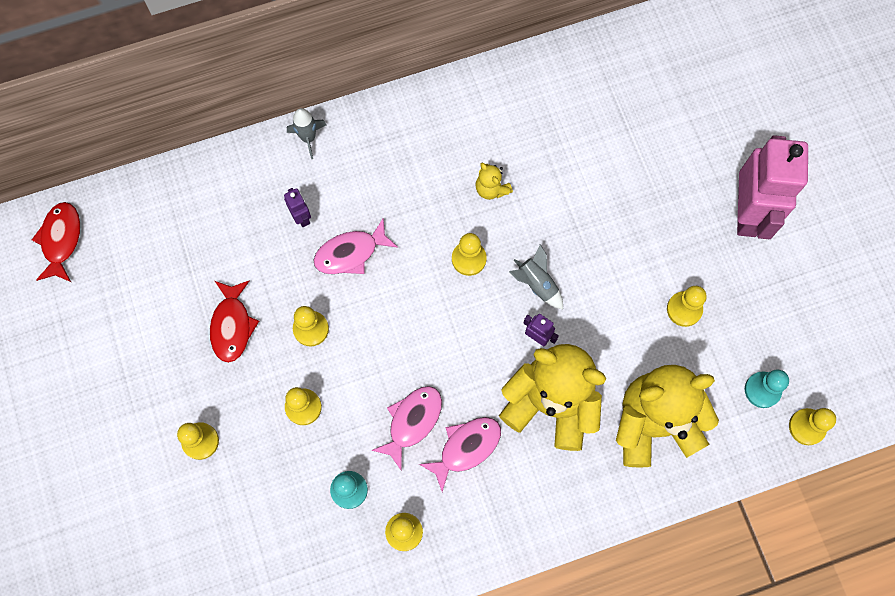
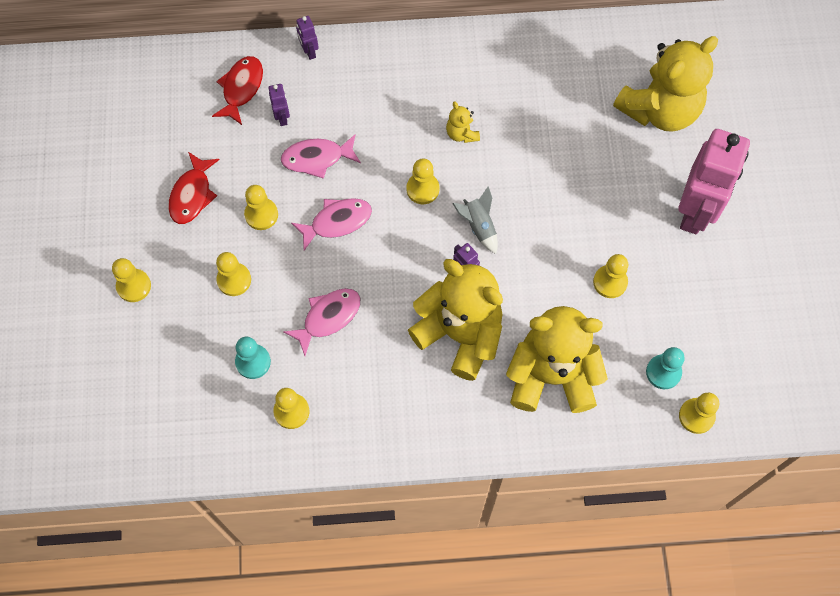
camera: 15 degrees right, 5 degrees down
red fish [32,202,80,282] -> red fish moved to [212,56,263,125]
grey rocket [287,108,326,159] -> purple robot [296,16,319,60]
pink fish [419,417,501,492] -> pink fish moved to [291,198,372,251]
none -> yellow teddy bear [613,36,718,132]

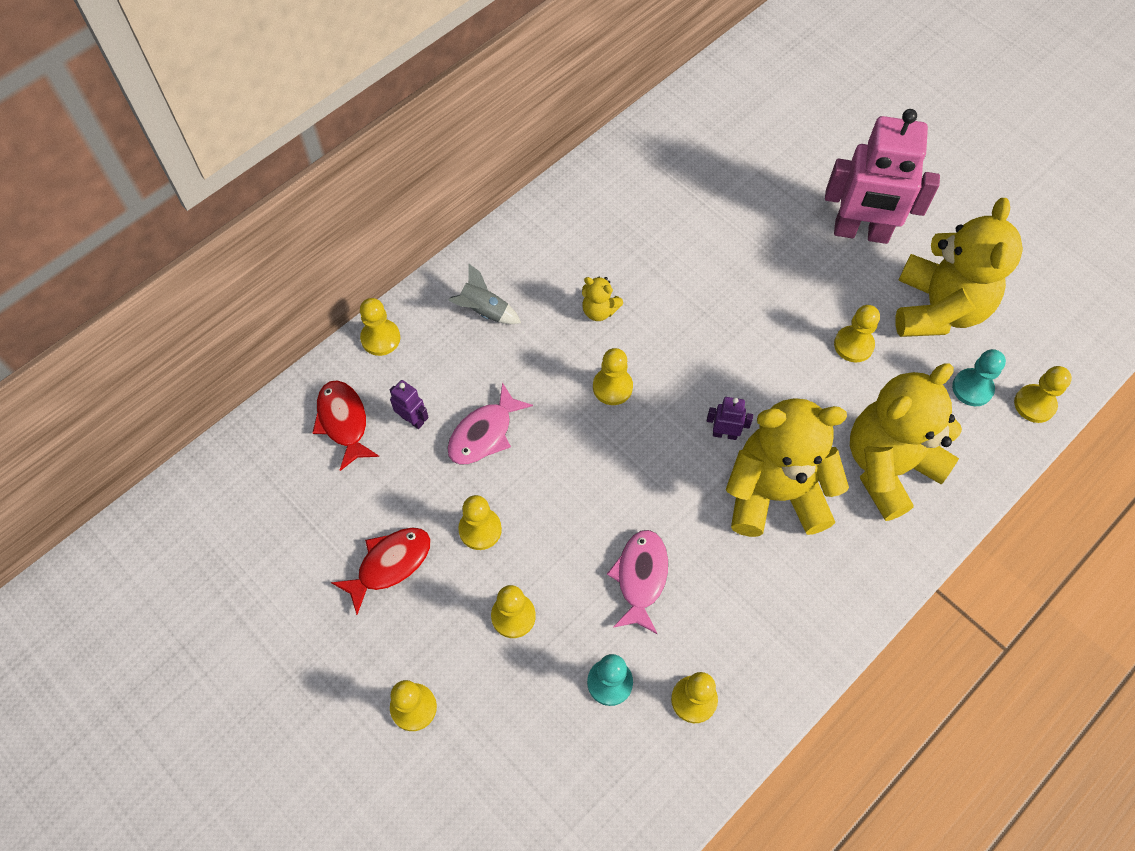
camera: 40 degrees left, 5 degrees down
red fish [168,152,220,224] -> red fish turned 105 degrees counterclockwise [331,527,431,615]
pink fish [291,198,372,251] -> none
purple robot [296,16,319,60] -> yellow pawn [360,298,400,356]
grey rocket [452,186,498,254] -> grey rocket moved to [448,264,521,324]
yellow teddy bear [613,36,718,132] -> yellow teddy bear moved to [895,198,1023,337]
pink robot [678,129,750,234] -> pink robot turned 120 degrees clockwise [825,109,940,244]

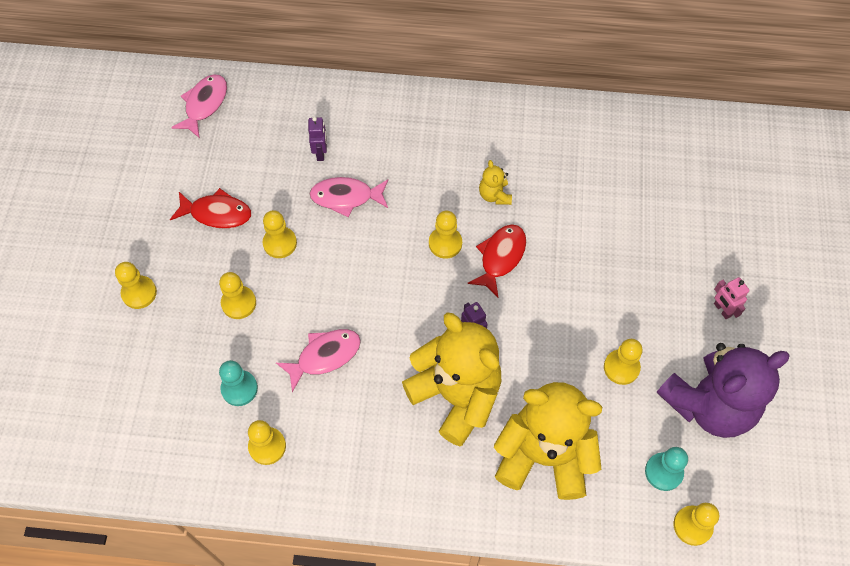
camera: 50 degrees right, 0 degrees up
red fish [313,380,380,471] -> red fish moved to [467,224,526,297]
yellow pawn [360,298,400,356] -> none
grey rocket [448,264,521,324] -> none
pink robot [825,109,940,244] -> pink robot [714,277,750,319], size x0.41
yellow teddy bear [895,198,1023,337] -> purple teddy bear [657,343,790,438]
none -> pink fish [171,75,227,138]

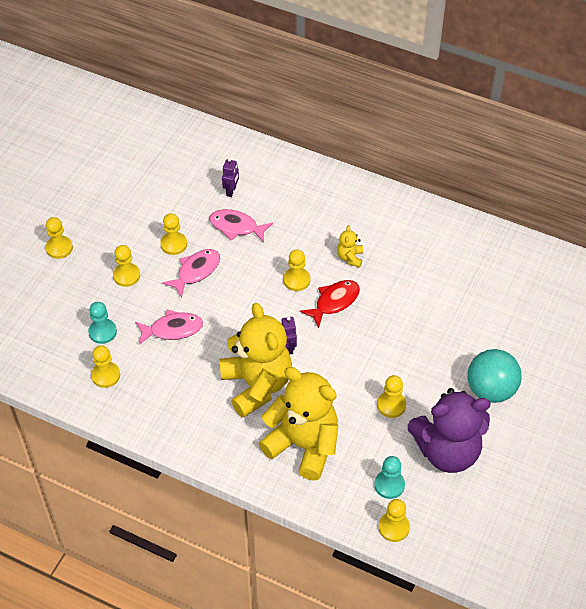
camera: 20 degrees right, 10 degrees down
red fish [170,188,251,229] -> none
pink fish [171,75,227,138] -> pink fish moved to [162,249,220,298]
pink robot [714,277,750,319] -> turquoise ball [468,349,522,403]

